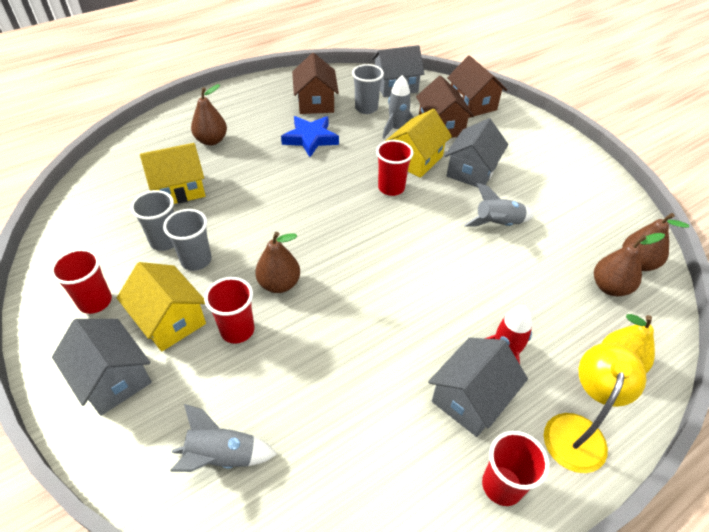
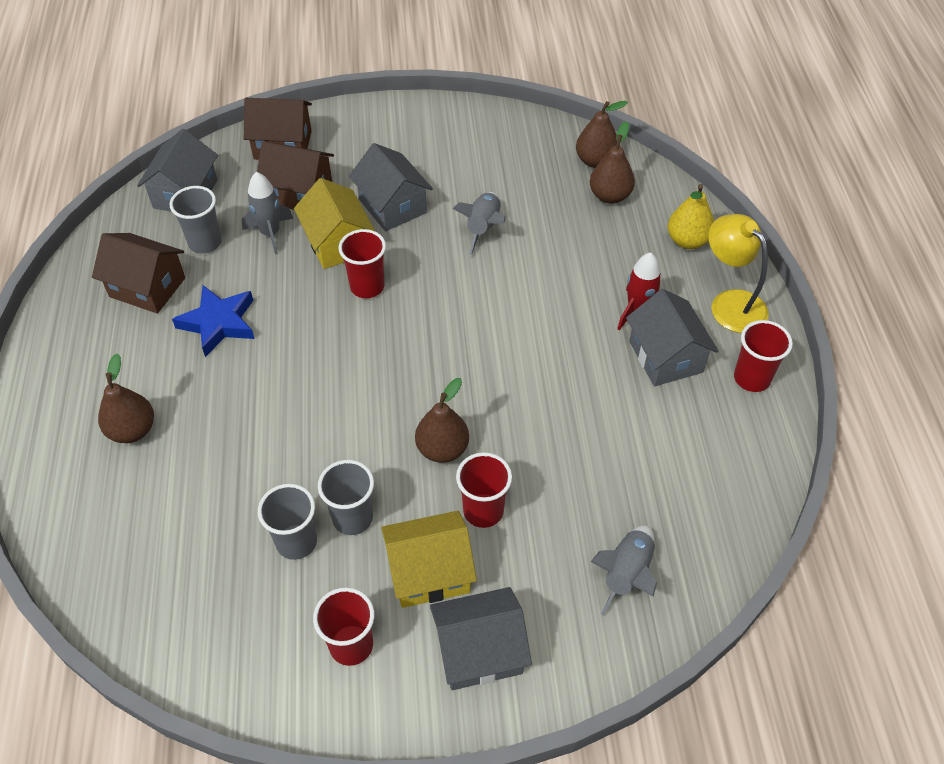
camera: 60 degrees left, 5 degrees up
yellow house [140,143,205,204] -> none

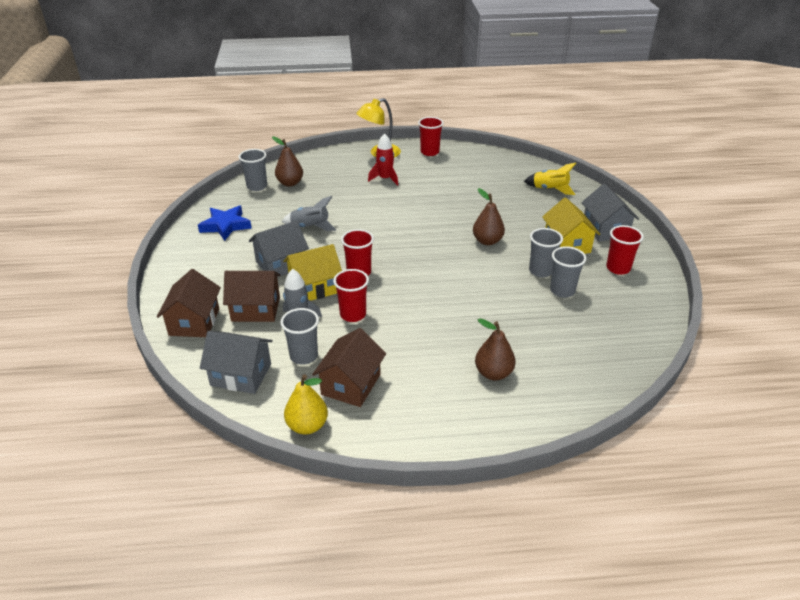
camera: 90 degrees left, 15 degrees down
blue star [172,285,255,357] -> blue star moved to [198,205,252,241]
brown house [257,141,334,210] -> brown house turned 75 degrees clockwise [223,271,281,322]
red cup [456,452,512,528] -> red cup moved to [333,269,369,322]
brown pear [576,101,628,168] -> grey cup [239,149,267,191]
grey rocket [591,525,657,615] -> yellow rocket [524,163,576,195]
grey house [626,289,719,386] -> none
yellow pear [668,184,714,249] -> yellow pear moved to [284,374,328,434]

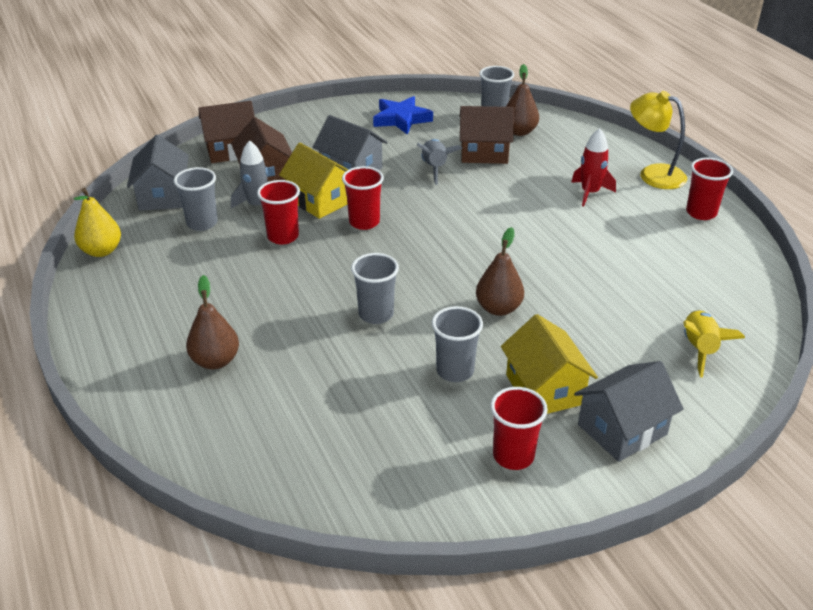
camera: 70 degrees right, 0 degrees up
brown house [312,328,386,407] -> brown house moved to [460,106,514,164]
yellow house [542,197,600,254] -> yellow house turned 75 degrees counterclockwise [501,314,598,414]
grey cup [550,246,586,298] -> grey cup moved to [351,253,399,324]

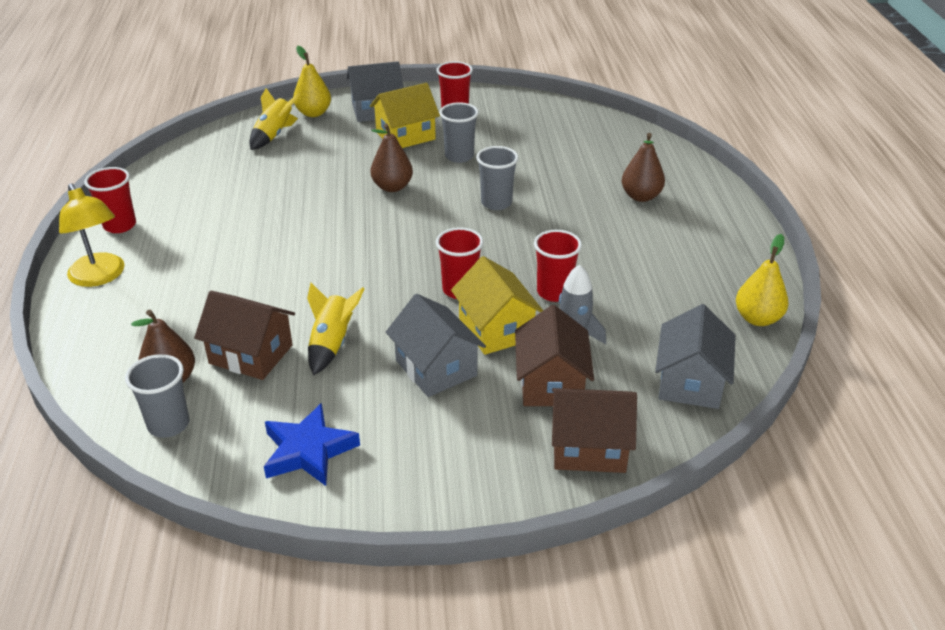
camera: 160 degrees left, 0 degrees up
grey cup [174,167,218,231] -> none
grey rocket [417,139,463,185] -> yellow rocket [307,283,365,375]
yellow house [501,314,598,414] -> yellow house turned 60 degrees clockwise [370,83,440,148]
red rocket [572,128,616,206] -> none
none -> yellow pear [293,46,331,117]

